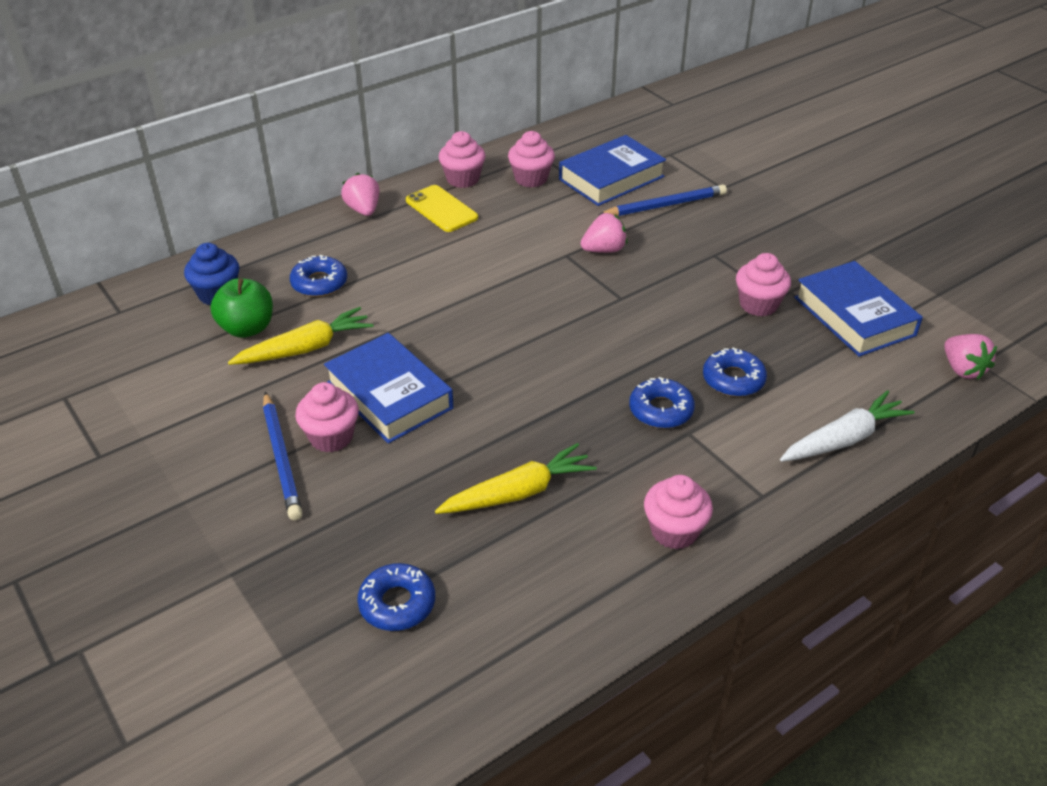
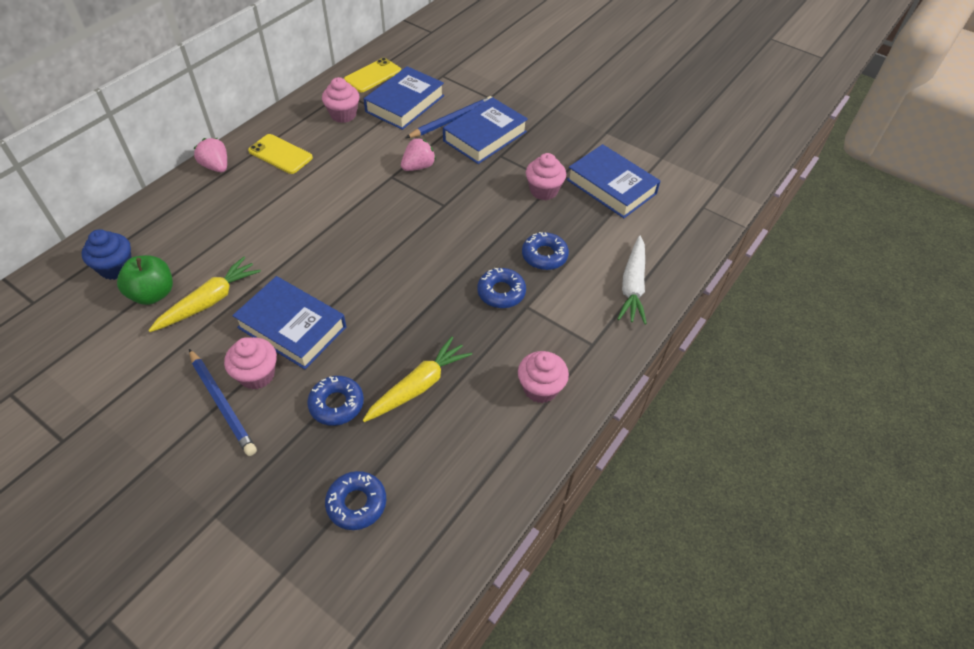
camera: 20 degrees left, 10 degrees up
blue donut [290,255,347,297] -> blue donut moved to [307,376,364,426]
pink cupcake [439,131,486,188] -> none
white carrot [780,390,915,462] -> white carrot turned 150 degrees clockwise [617,236,647,324]
pink strawberry [944,334,997,380] -> none
none -> yellow phone [344,58,401,92]
none -> blue book [443,97,528,164]

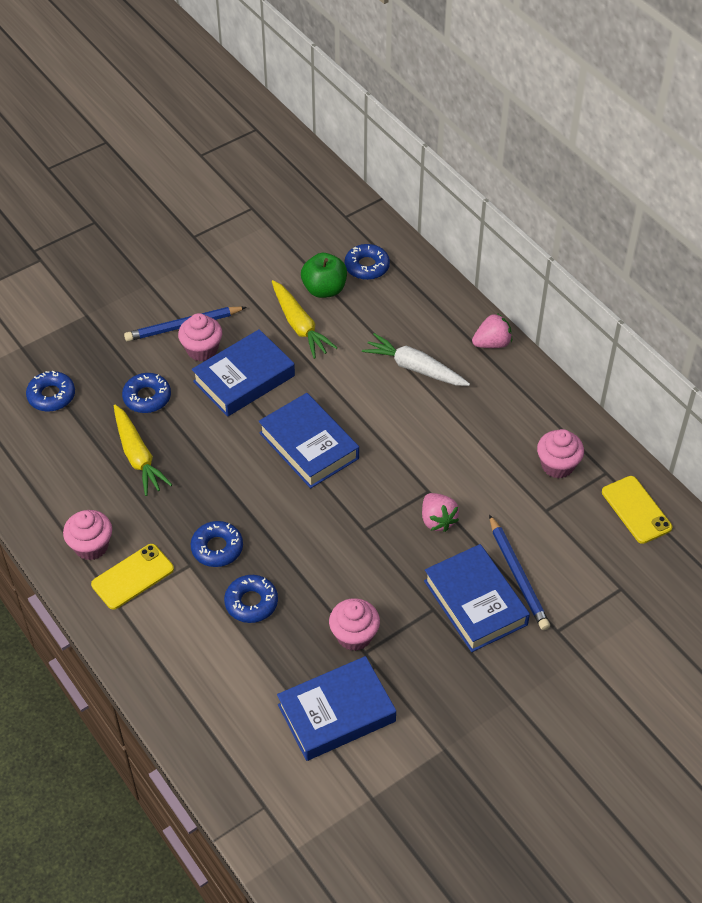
camera: 110 degrees right, 0 degrees up
blue cupcake [81,229,132,280] -> blue donut [345,244,390,280]
yellow phone [248,134,313,174] -> yellow phone moved to [91,544,174,610]
blue book [364,66,444,130] -> blue book moved to [258,393,359,488]
white carrot [617,236,647,324] -> white carrot moved to [362,333,470,386]

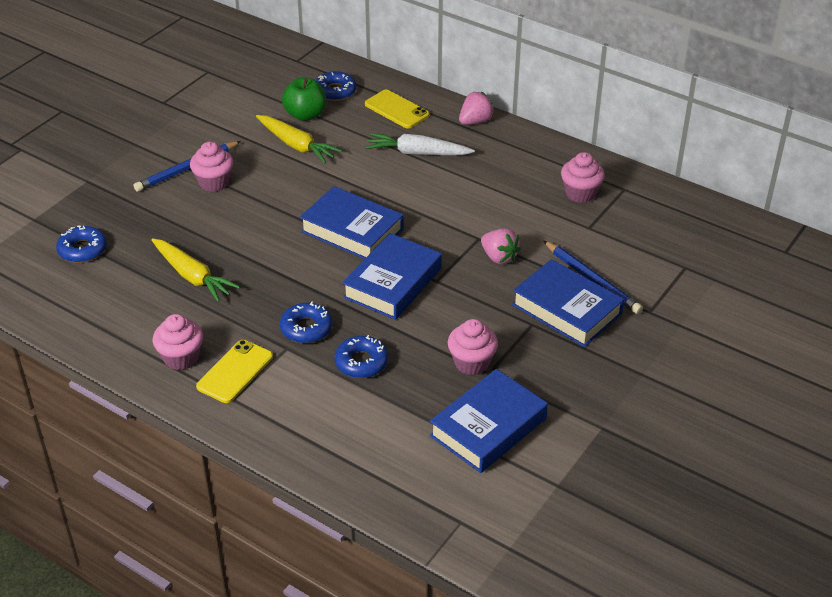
camera: 20 degrees left, 10 degrees down
blue donut [122,373,171,413] -> none
blue book [192,329,295,417] -> blue book moved to [342,233,442,320]
yellow phone [602,476,672,544] -> yellow phone moved to [365,89,429,129]

